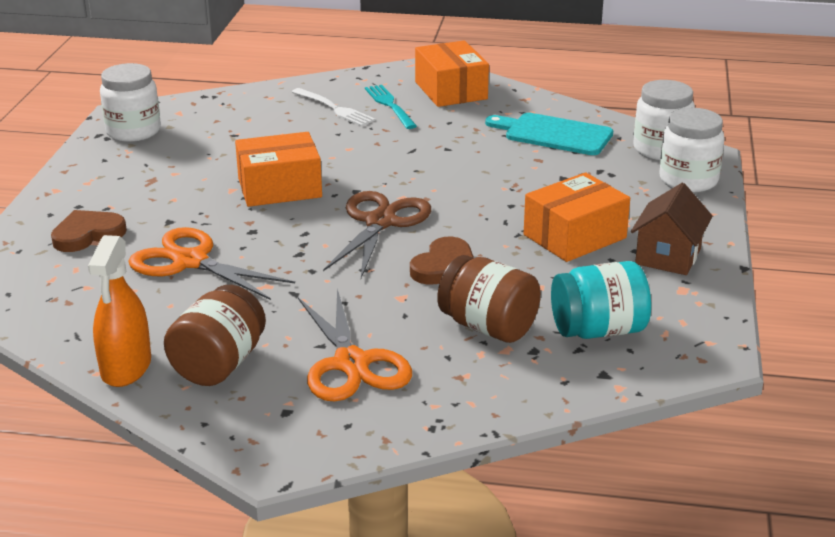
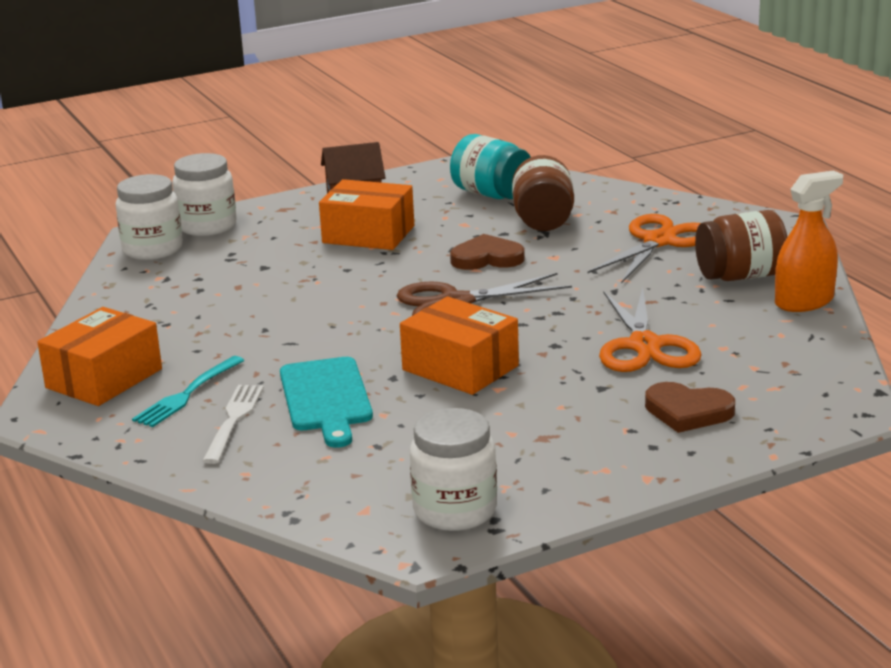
camera: 125 degrees left, 5 degrees down
turquoise cutting board [485,113,613,155] -> turquoise cutting board moved to [280,357,373,448]

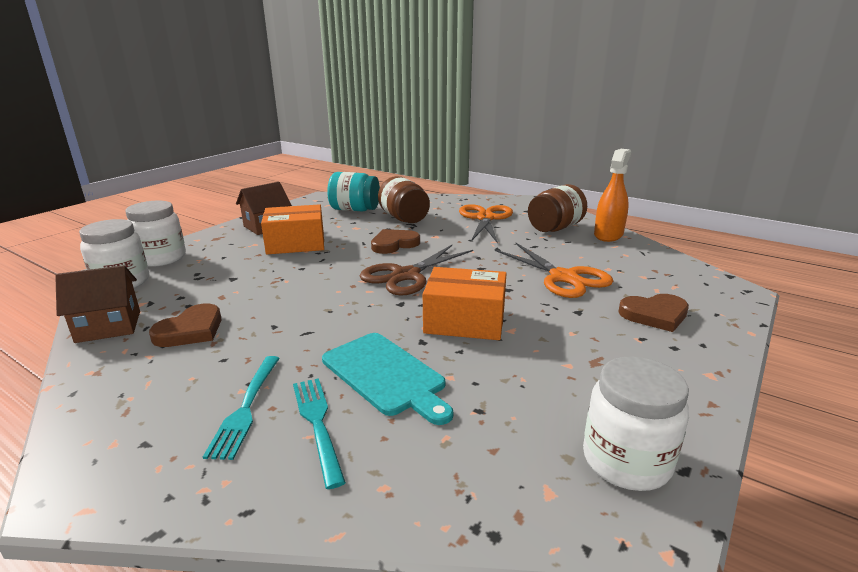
camera: 30 degrees left, 0 degrees up
orange box [37,307,162,406] -> none
white fork [202,385,264,464] -> turquoise fork [293,378,346,489]
none -> brown house [55,265,140,343]
none -> brown heart [149,304,222,347]

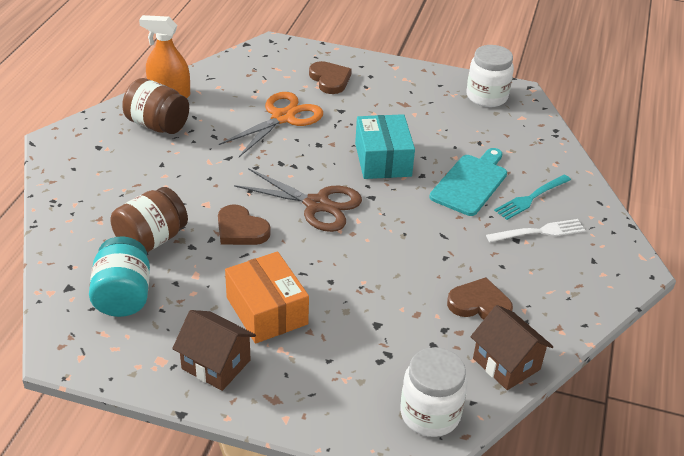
camera: 110 degrees left, 15 degrees up
white jar [125,200,186,267] -> none
turquoise fork [203,356,280,460] -> white fork [486,219,586,242]
orange box [423,267,507,340] -> turquoise box [355,114,415,179]
orange scissors [459,204,513,244] -> none

